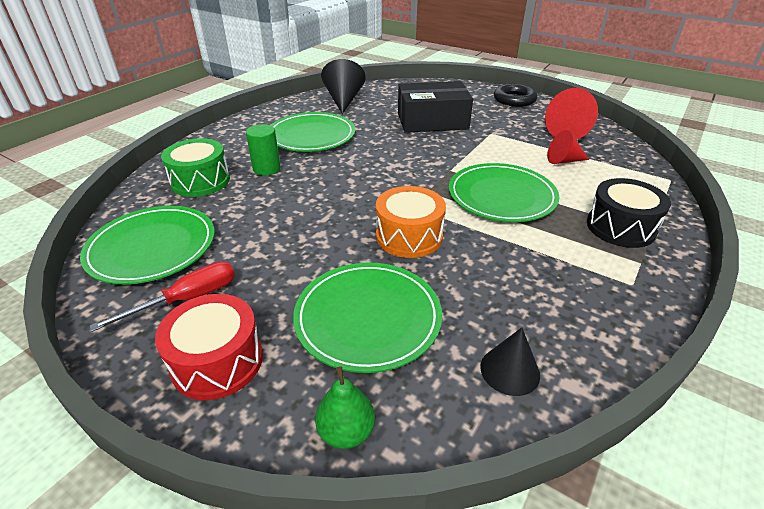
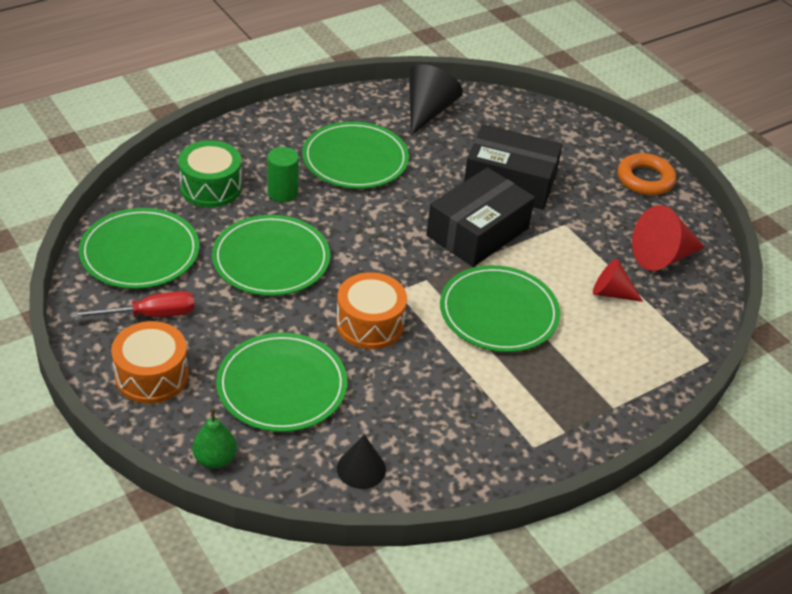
camera: 20 degrees right, 5 degrees up
red drum [155,294,263,400] -> orange drum [111,321,189,404]
black ring [494,84,538,107] -> orange ring [618,153,676,196]
black drum [587,178,671,248] -> none
none -> green plate [212,215,330,296]
none -> black box [427,167,535,267]

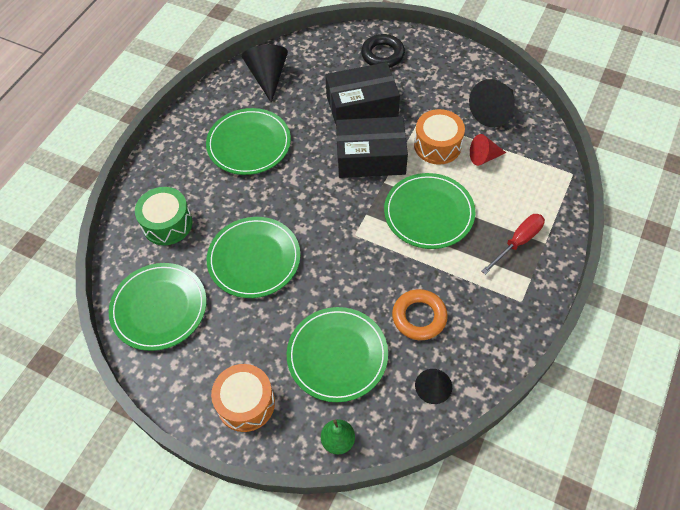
camera: 25 degrees left, 15 degrees up
red screwdriver [72,291,195,318] -> red screwdriver moved to [481,214,545,275]
green cylinder [267,147,299,202] -> none
orange drum [336,272,407,349] -> orange drum moved to [414,109,465,165]
black box [427,167,535,267] -> black box turned 75 degrees clockwise [336,117,408,178]
orange ring [618,153,676,196] -> orange ring moved to [392,289,448,340]
red cone [632,205,705,271] -> black cone [469,79,515,127]
none -> black ring [361,34,405,68]

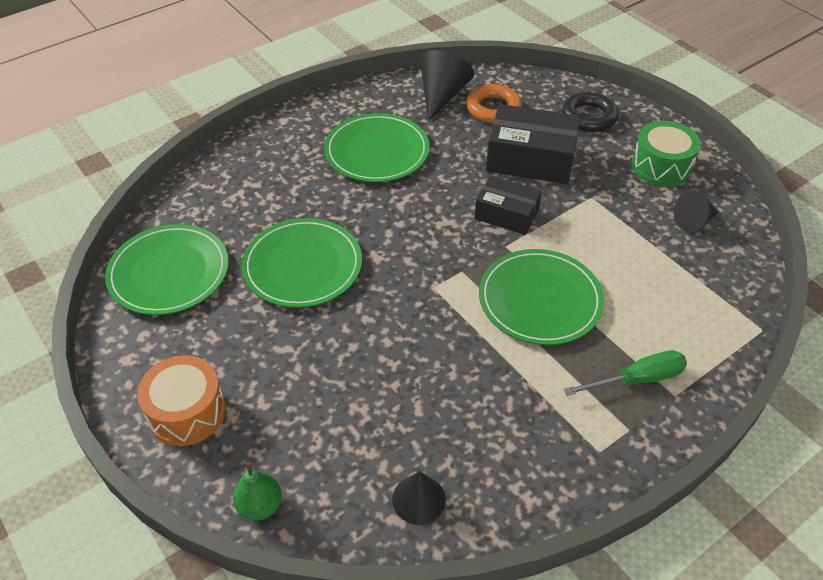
camera: 25 degrees right, 10 degrees down
green drum [135,187,193,245] -> green drum moved to [632,121,701,187]
green plate [287,307,388,402] -> none
black box [336,117,408,178] -> black box [474,176,542,235], size x0.63
orange ring [392,289,448,340] -> orange ring moved to [466,84,522,123]
orange drum [414,109,465,165] -> none
black cone [469,79,515,127] -> black cone [674,190,719,232], size x0.63
red cone [470,134,506,166] -> none
red screwdriver [481,214,545,275] -> green screwdriver [564,350,687,396]

